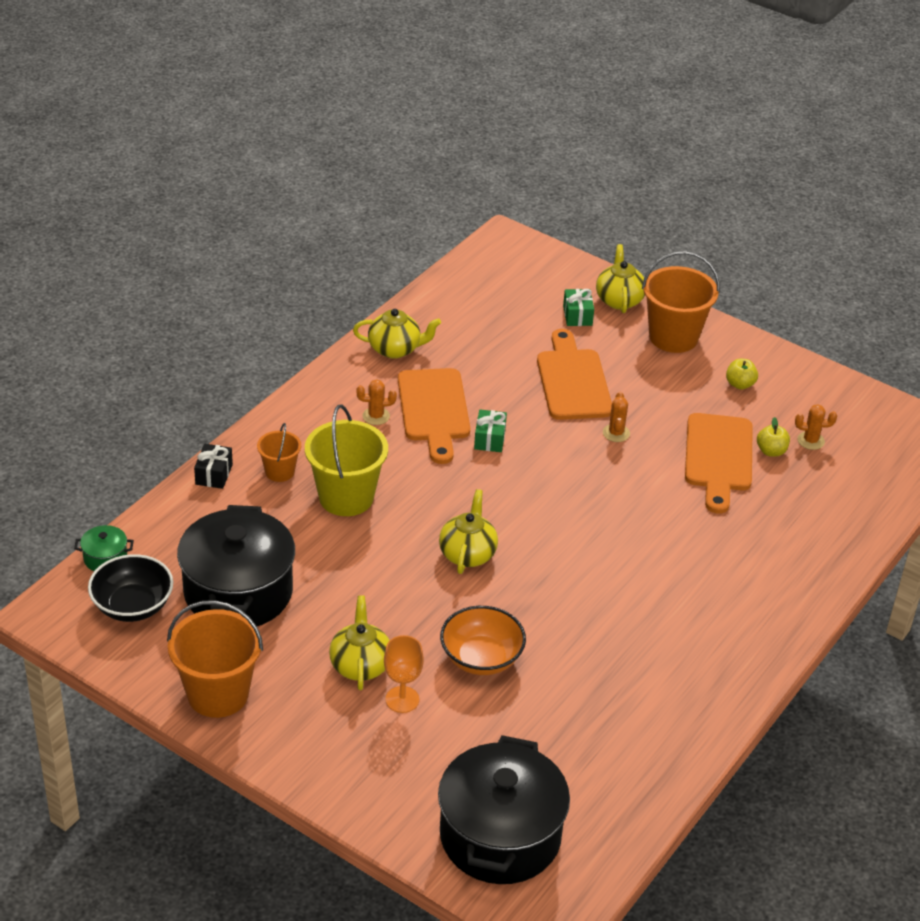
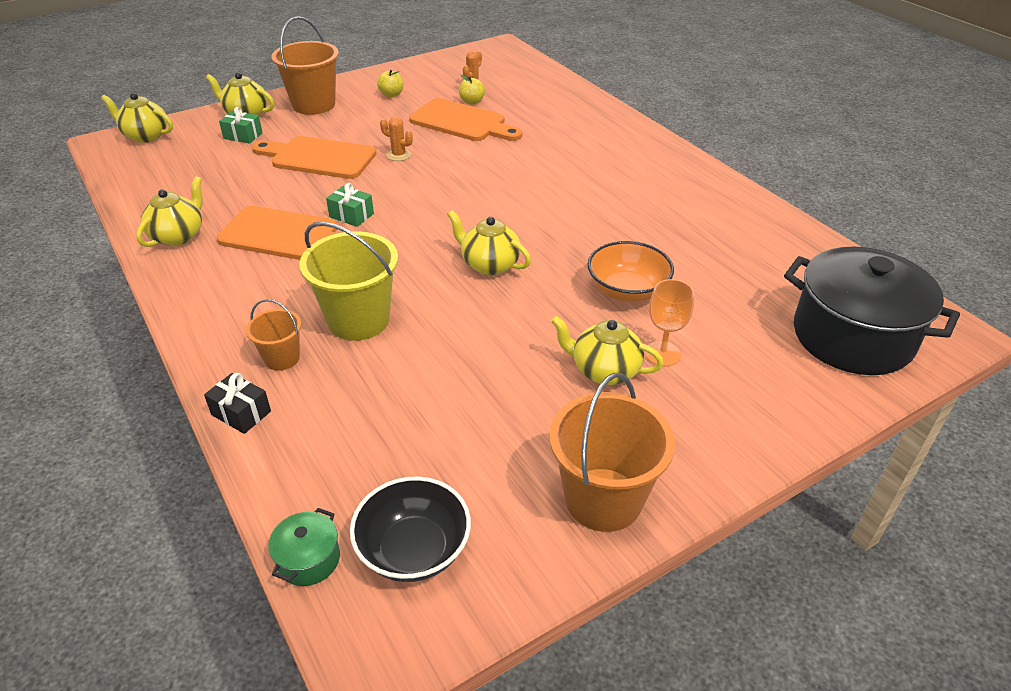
camera: 65 degrees left, 0 degrees up
black pot [177,505,295,626] -> none
orange cactus [356,379,397,425] -> none
none -> yellow teapot [101,93,173,143]

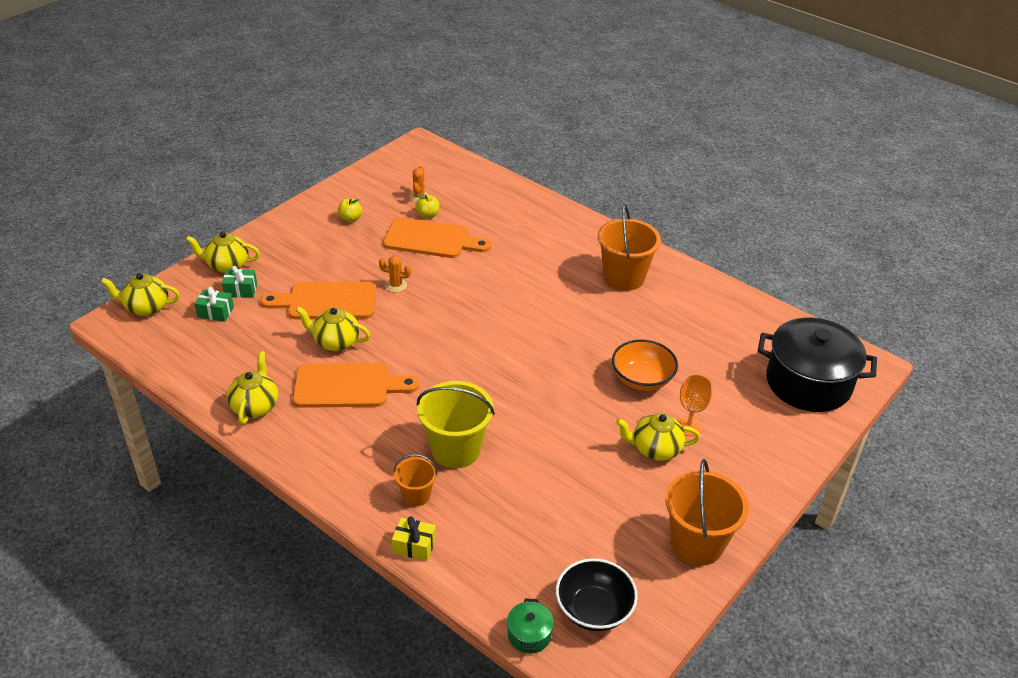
camera: 20 degrees left, 0 degrees up
black gift [204,373,271,434] -> yellow gift [392,516,436,561]
orange bucket [272,16,339,115] -> orange bucket moved to [598,204,661,291]
green gift [326,183,374,227] -> green gift moved to [194,287,234,322]
yellow teapot [447,210,531,275] -> yellow teapot moved to [296,306,370,351]

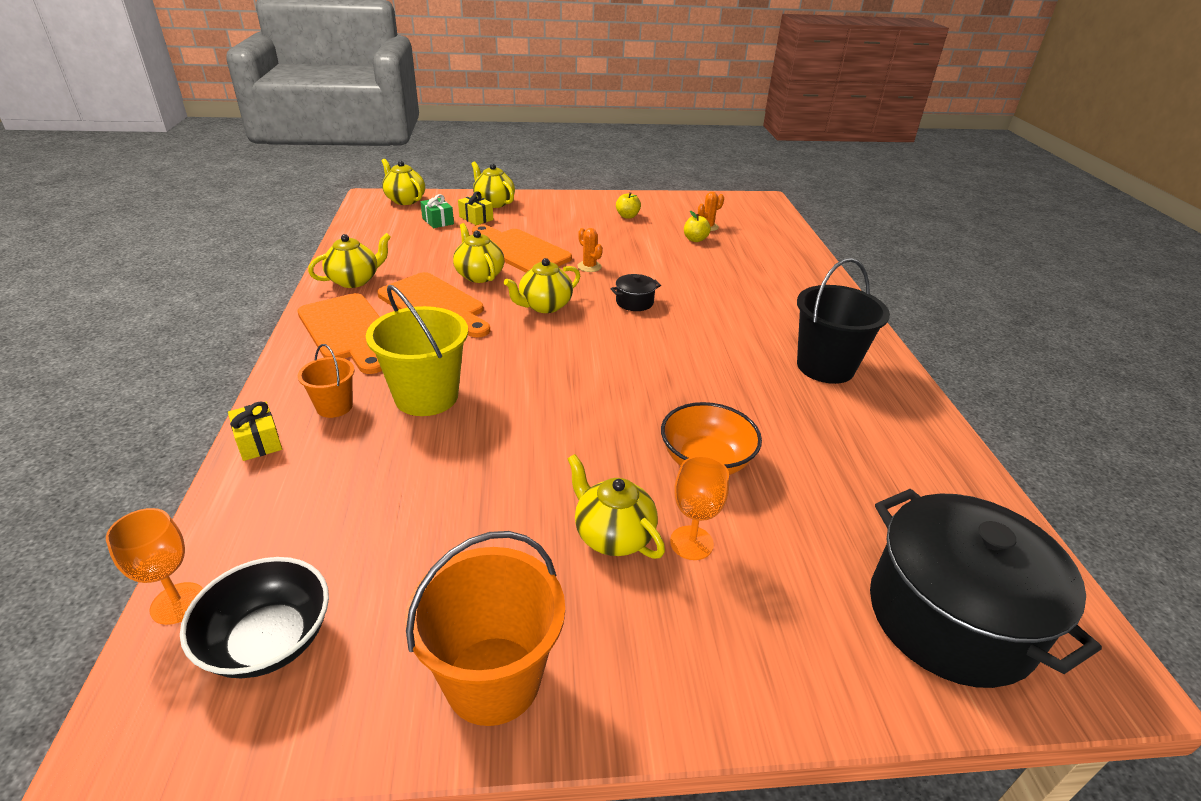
camera: 45 degrees right, 5 degrees down
green gift [222,266,257,298] -> yellow gift [458,192,493,225]
orange cutting board [383,217,491,258] -> orange cutting board moved to [297,293,382,374]
green pot [507,598,554,654] -> orange goblet [106,508,203,625]
orange bucket [598,204,661,291] -> black bucket [797,258,890,384]
none -> yellow teapot [504,258,580,313]
none -> black pot [610,274,661,311]

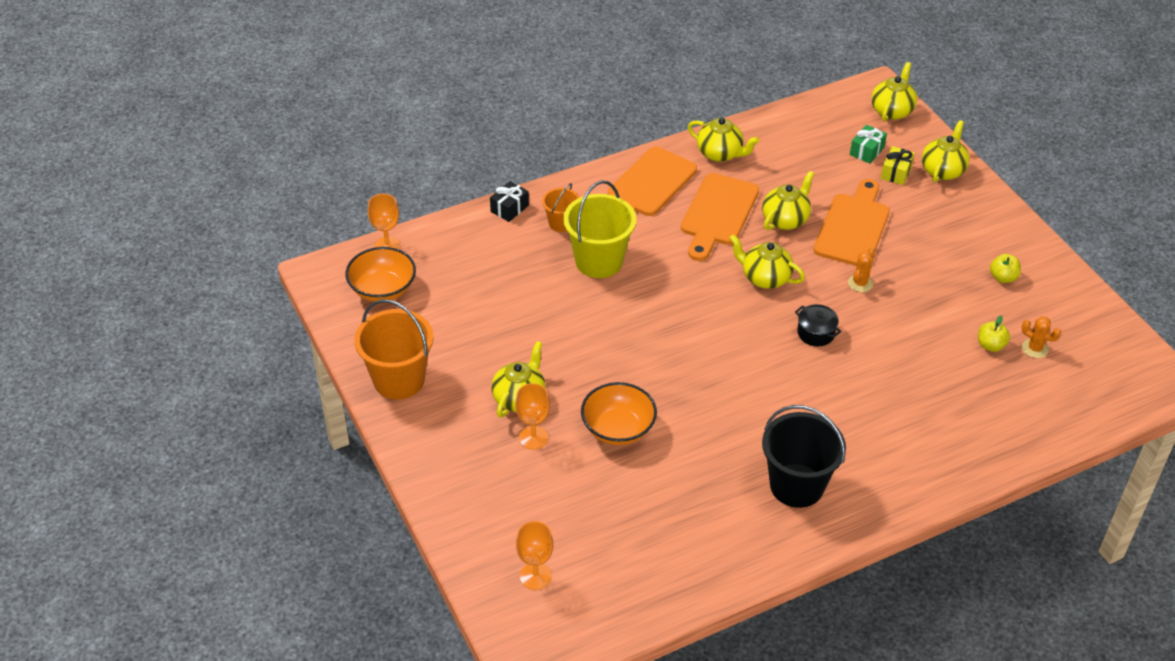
camera: 70 degrees right, 10 degrees up
black bowl [180,557,329,678] -> orange bowl [345,247,416,302]
yellow gift [228,401,282,461] -> black gift [490,181,529,222]
black pot [870,489,1102,688] -> orange goblet [516,521,553,590]

